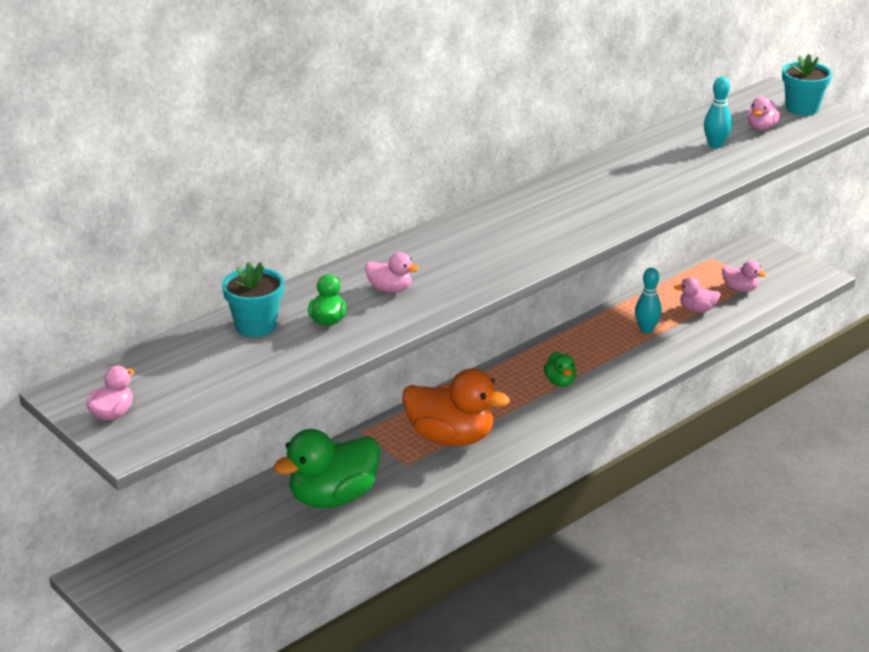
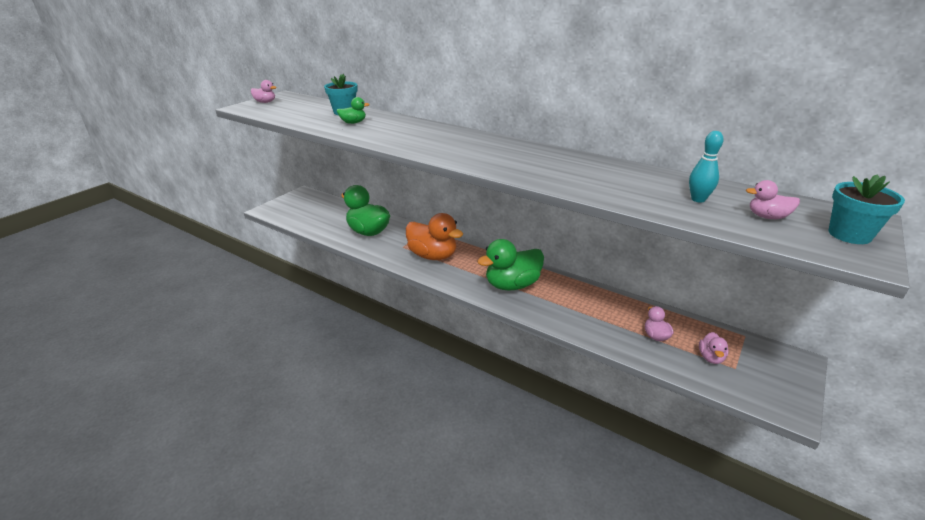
camera: 75 degrees right, 0 degrees up
pink duck [365,252,419,293] -> none
orange duck [402,368,510,446] -> orange duck turned 60 degrees counterclockwise [406,213,463,260]
green duck [544,352,577,387] -> green duck [477,239,544,290], size x2.12
turquoise bowling pin [635,268,662,333] -> none

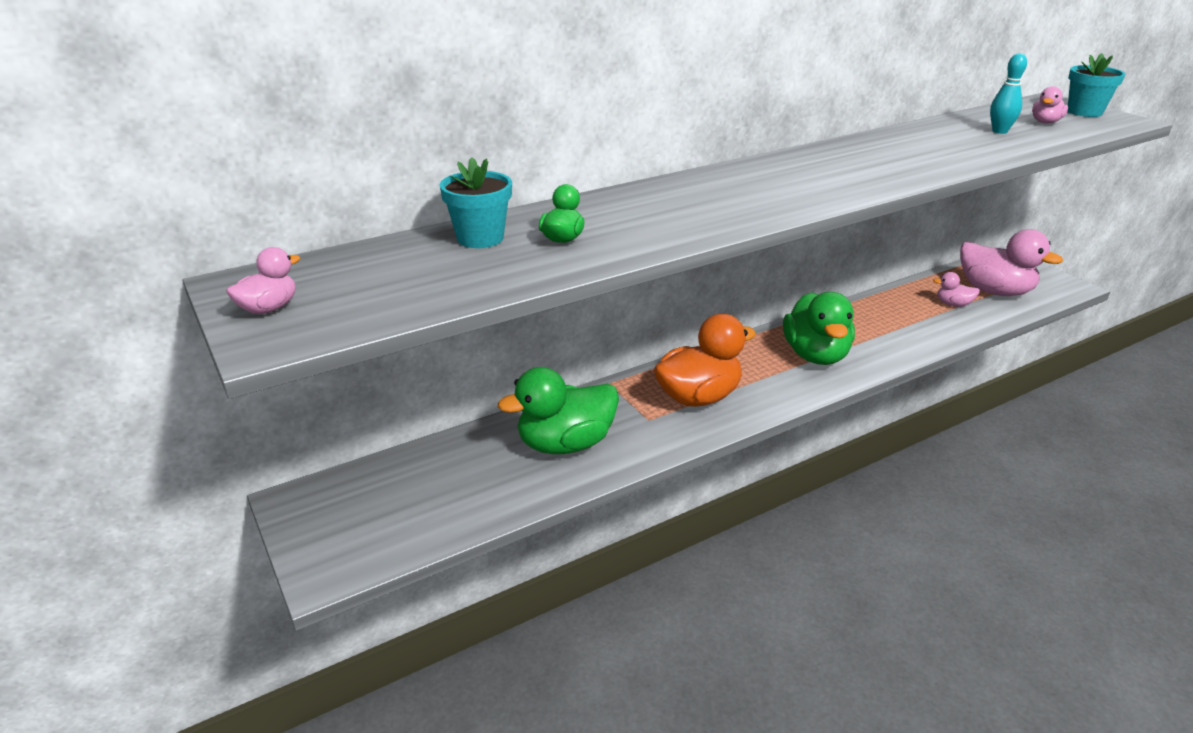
camera: 65 degrees left, 0 degrees up
pink duck [699,332,729,364] -> pink duck [960,229,1063,296], size x2.12

